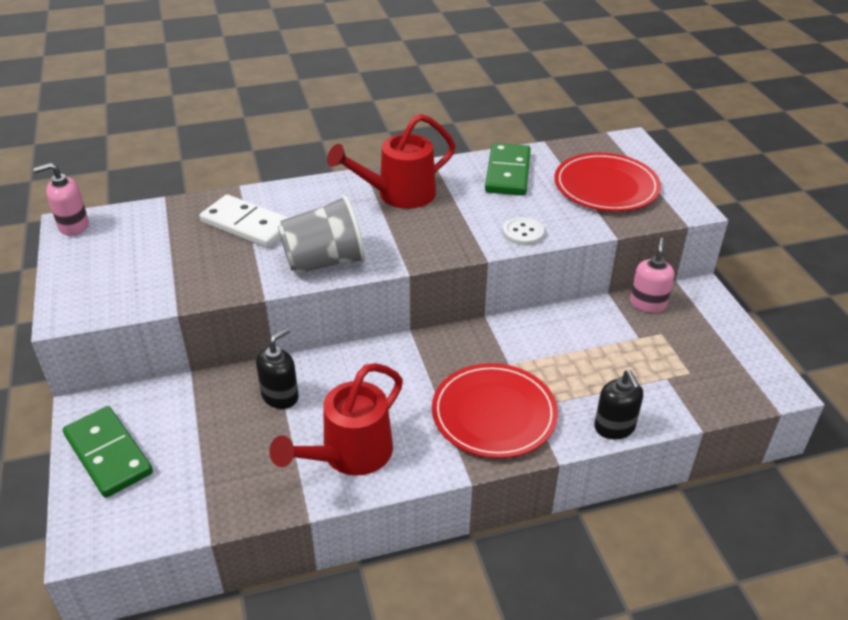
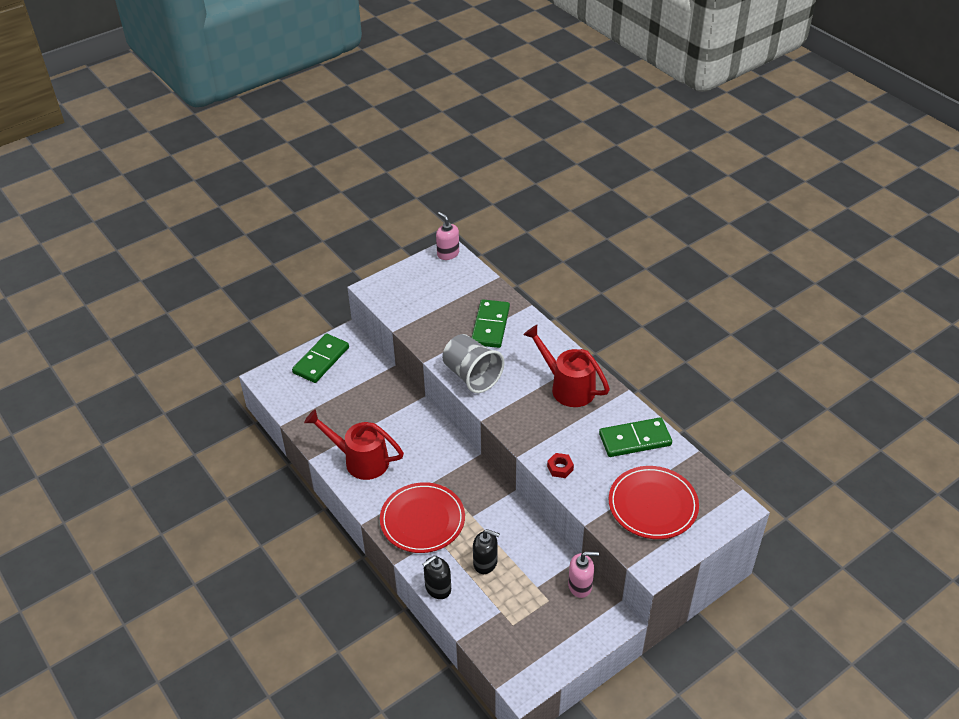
camera: 70 degrees right, 5 degrees up
white domino [200,195,290,248] -> green domino [471,299,510,348]
black soap dispenser [256,328,299,409] -> black soap dispenser moved to [473,529,500,574]
white button [503,217,544,245] -> red nut [547,453,574,478]

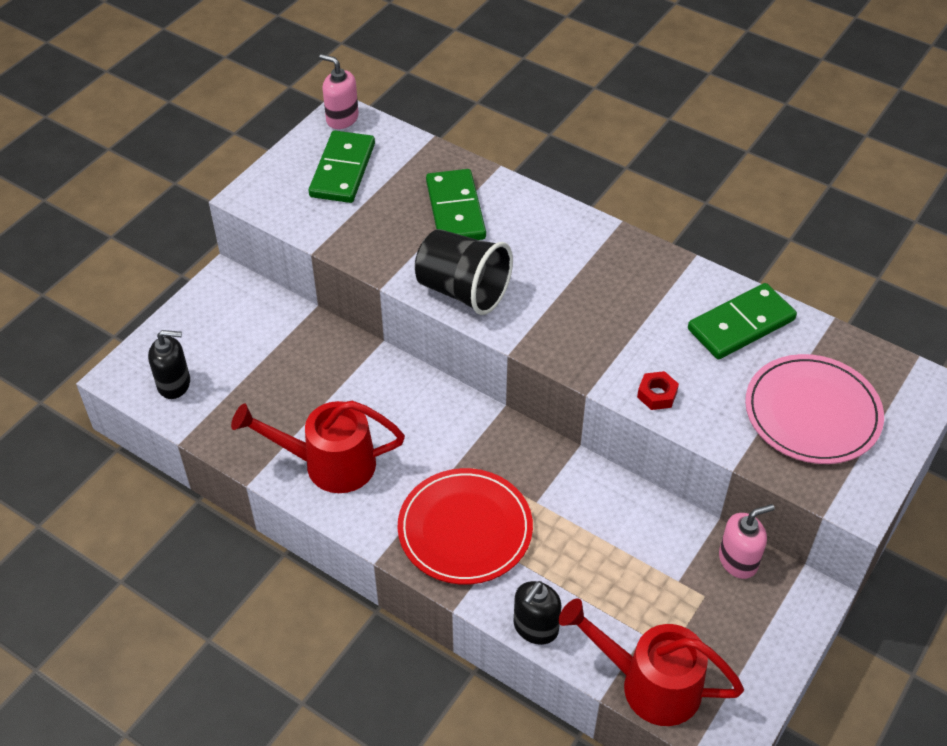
camera: 20 degrees left, 5 degrees up
green domino [292,334,349,383] -> green domino moved to [309,131,375,203]
grey cup [442,334,504,393] -> black cup [415,229,513,315]
black soap dispenser [473,529,500,574] -> black soap dispenser moved to [148,330,190,399]
red watering can [523,325,610,407] -> red watering can moved to [558,598,744,726]
red plate [609,466,699,539] -> pink plate [745,354,884,464]

